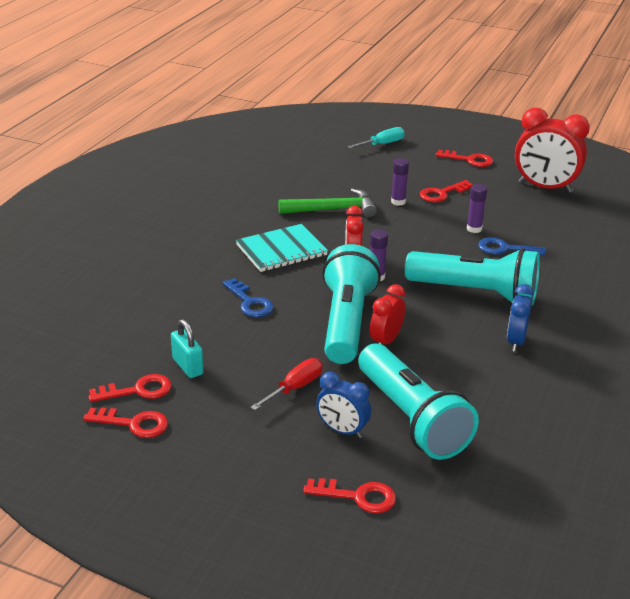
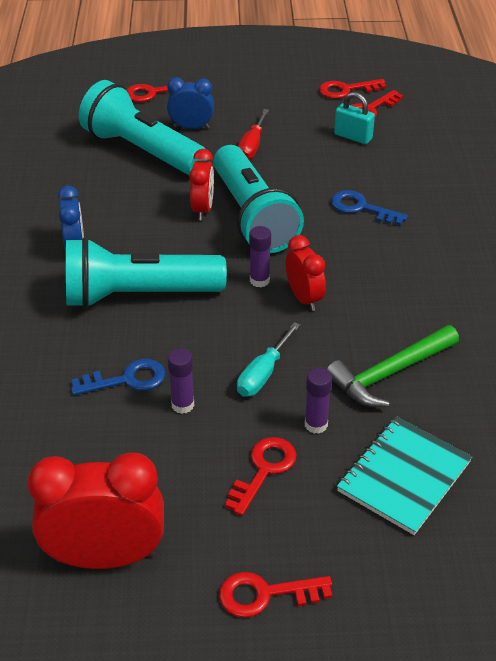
camera: 155 degrees right, 10 degrees up
turquoise notebook [236,224,328,272] -> turquoise notebook moved to [337,416,472,535]
turquoise screwdriver [347,127,405,148] -> turquoise screwdriver moved to [237,322,300,397]

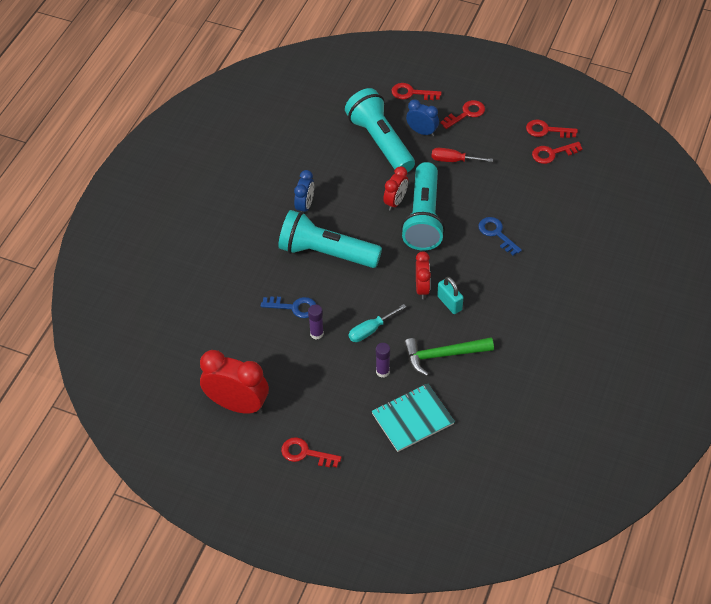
camera: 25 degrees right, 10 degrees up
red key [225,437,296,516] -> red key moved to [441,100,485,129]
red screwdriver [238,109,269,159] -> red screwdriver turned 60 degrees clockwise [432,148,493,162]
purple glue stick [249,226,271,288] -> none
turquoise padlock [334,92,375,144] -> turquoise padlock moved to [437,277,464,314]

